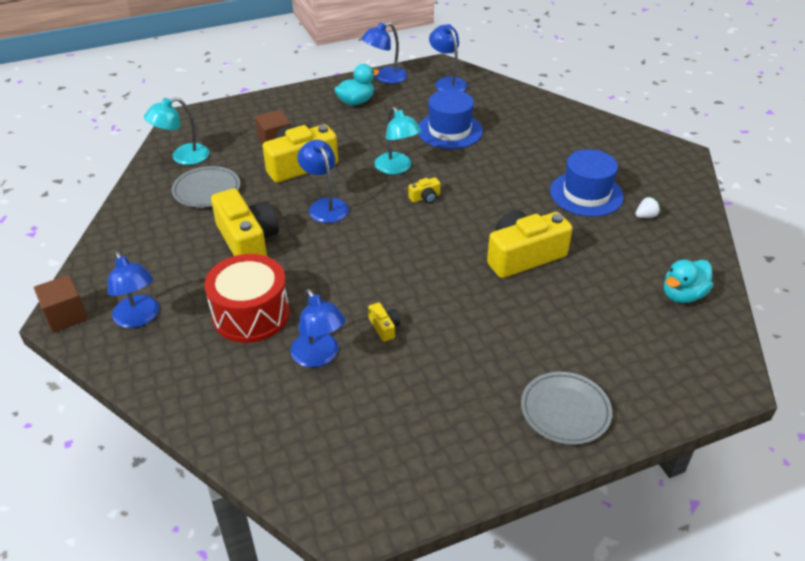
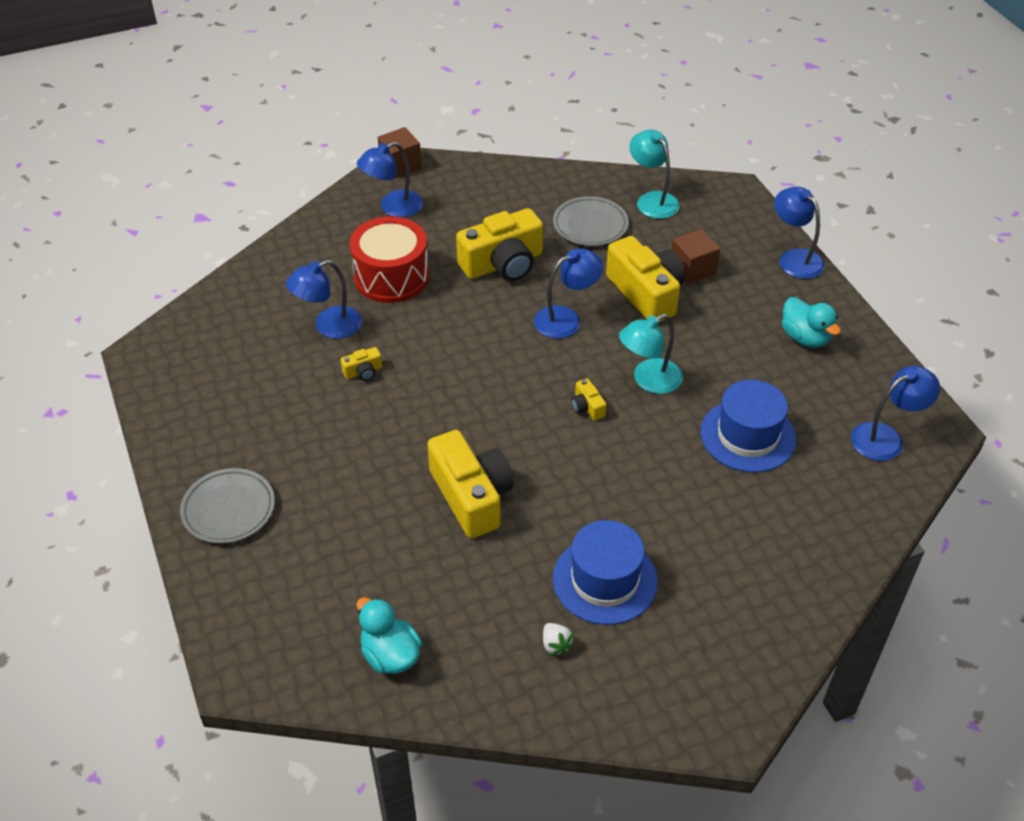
camera: 90 degrees right, 5 degrees up
blue lamp [361,22,408,84] -> blue lamp moved to [774,187,825,279]

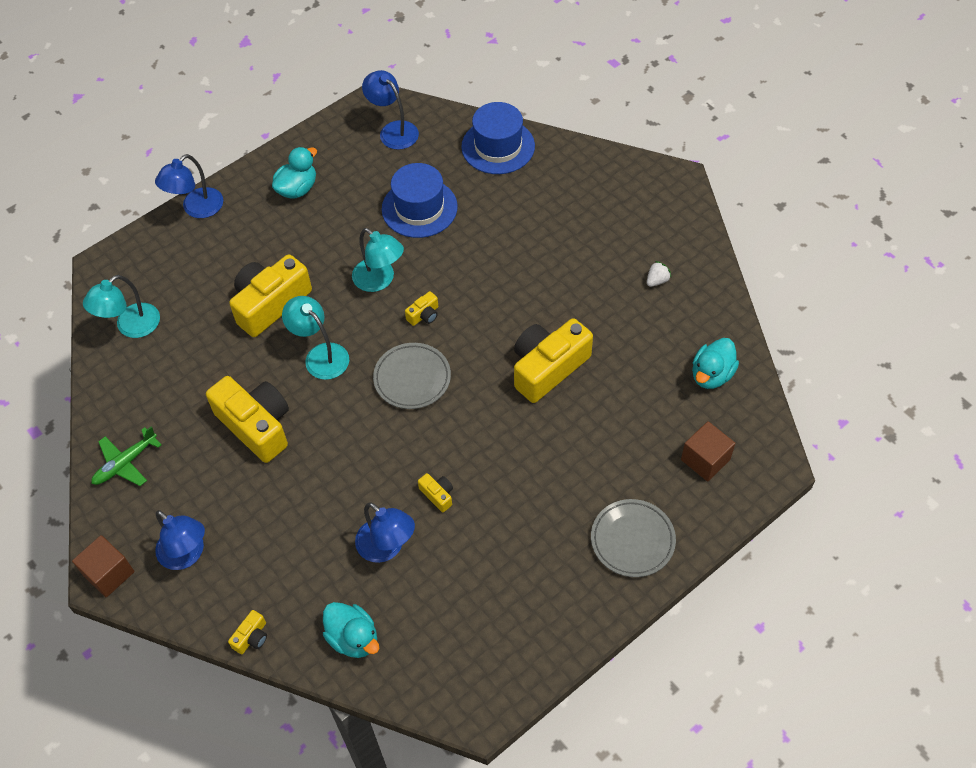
camera: 105 degrees left, 10 degrees up
red drum [349,216,429,303] -> none
blue lamp [534,248,603,339] -> turquoise lamp [282,296,349,380]
grey plate [553,196,629,246] -> grey plate moved to [373,343,451,409]
blue hat [553,520,658,625] -> blue hat moved to [461,102,535,174]
brown cube [671,229,720,284] -> brown cube moved to [681,421,735,482]
none -> green plane [91,426,162,486]
none -> yellow camera [228,610,267,654]
none -> turquoise duck [323,602,379,658]

